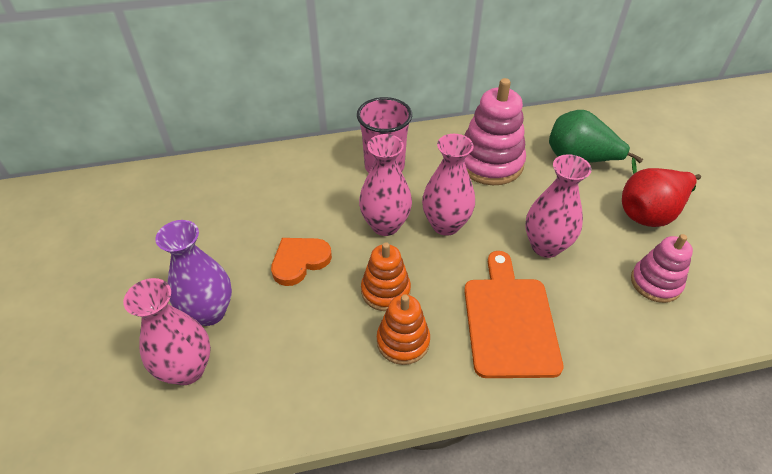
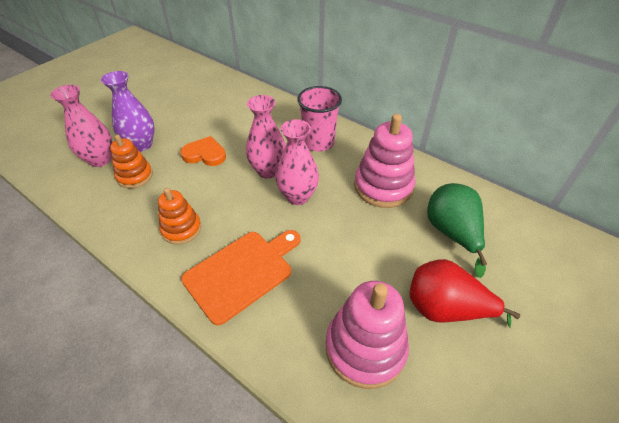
camera: 50 degrees right, 0 degrees up
orange stacking toy [361,242,411,311] -> orange stacking toy moved to [110,135,153,189]
pink vase [525,154,592,258] -> none
pink stacking toy [631,234,693,303] -> pink stacking toy [326,281,409,389], size x1.63

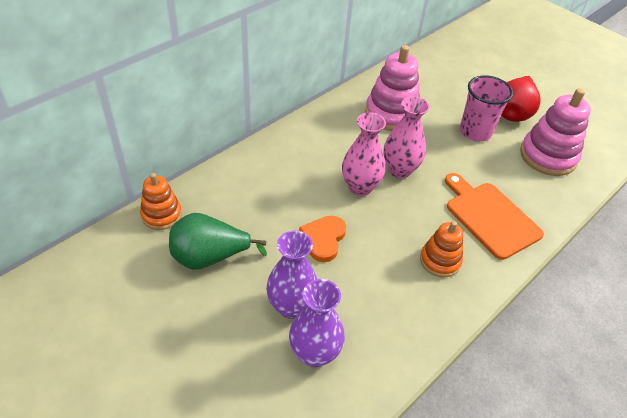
camera: 85 degrees left, 0 degrees up
pink vase [50,85,113,167] -> purple vase [289,279,345,367]
orange stacking toy [110,135,153,189] -> orange stacking toy moved to [140,173,182,230]
pink cup [297,86,342,151] -> pink cup moved to [460,75,513,142]
green pear [427,183,487,278] -> green pear moved to [169,213,267,270]

